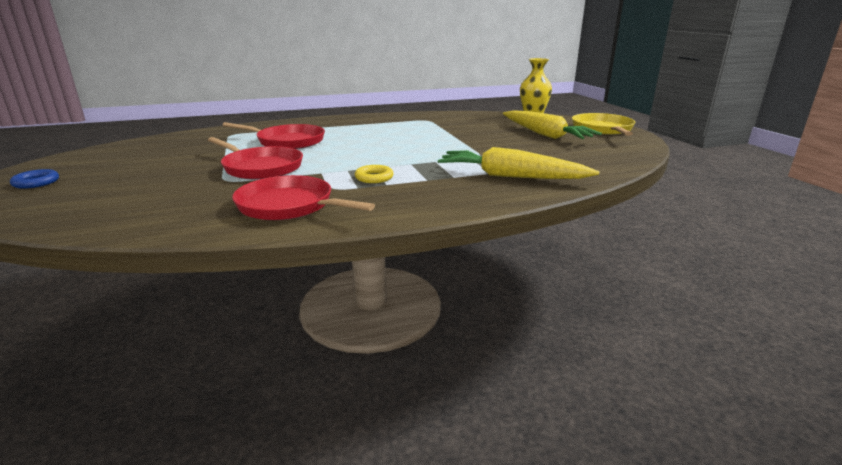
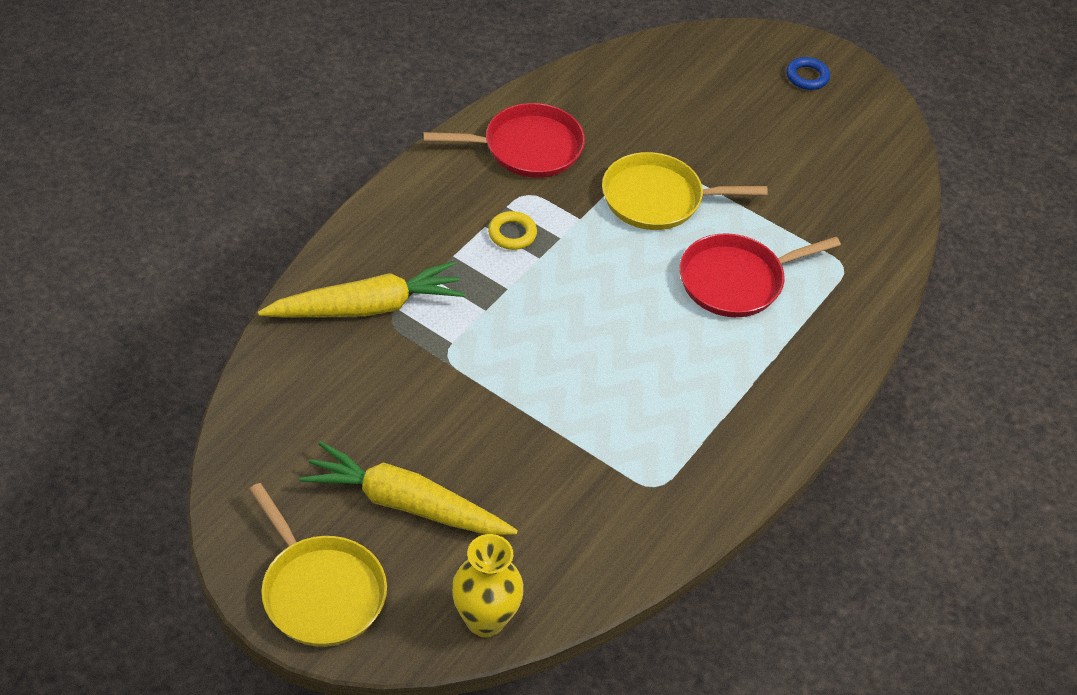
camera: 140 degrees right, 25 degrees up
red pan [208,137,303,179] -> yellow pan [602,152,768,230]

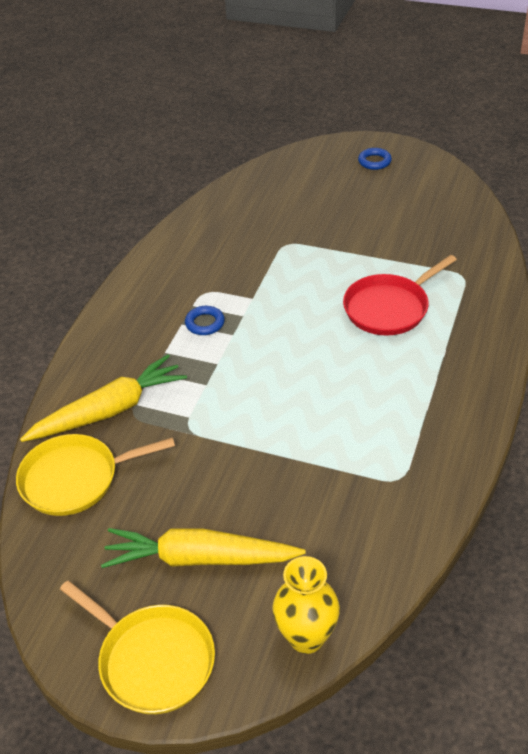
camera: 10 degrees left, 5 degrees down
red pan [423,103,585,178] -> none
yellow ring [488,211,537,250] -> blue ring [185,306,225,335]
yellow pan [602,152,768,230] -> yellow pan moved to [16,434,175,516]

